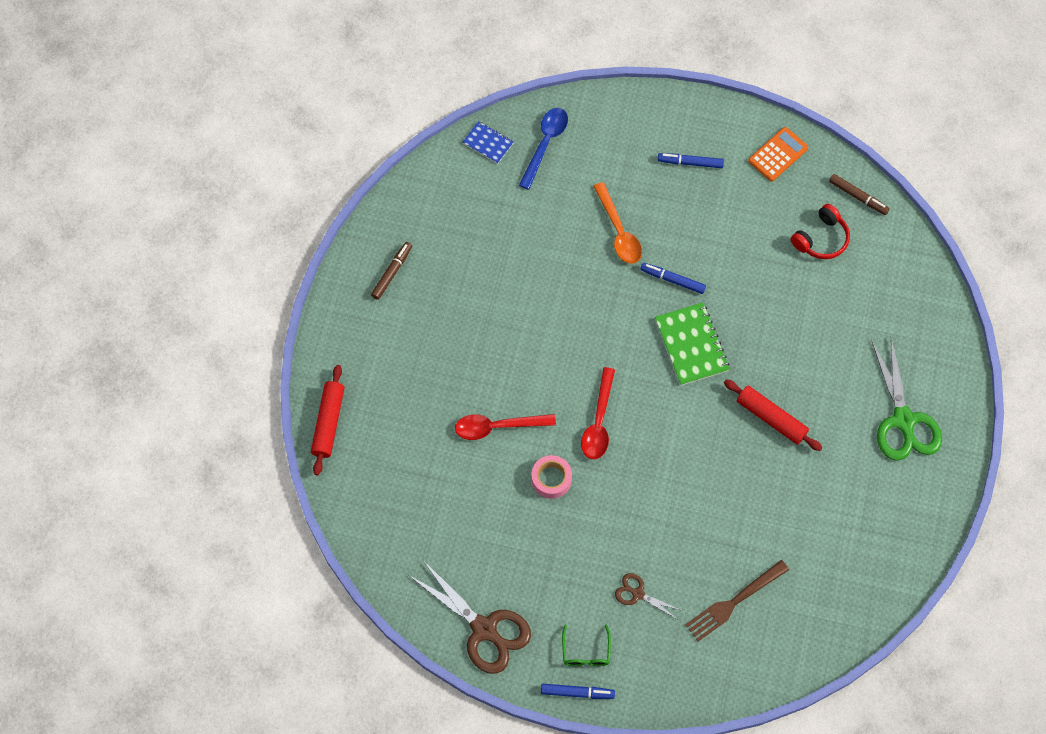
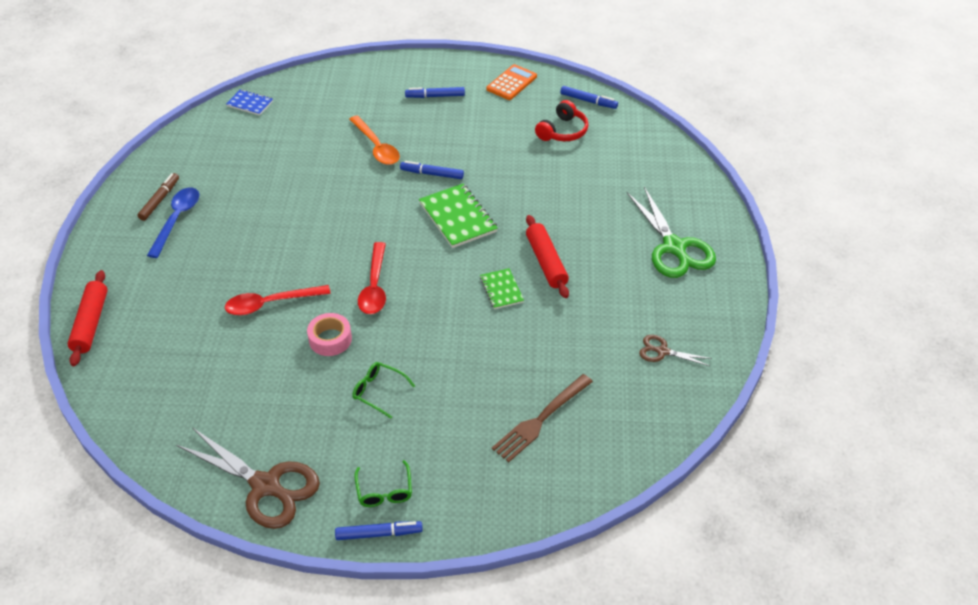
camera: 10 degrees left, 20 degrees down
blue spoon [519,108,568,190] -> blue spoon moved to [147,187,199,258]
brown scissors [615,573,682,619] -> brown scissors moved to [639,335,712,366]
red rolling pin [724,379,822,451] -> red rolling pin turned 45 degrees clockwise [526,215,569,298]
brown marker [829,174,890,215] -> blue marker [560,86,618,109]
none -> green glasses [352,362,415,419]
none -> green notebook [480,268,524,309]

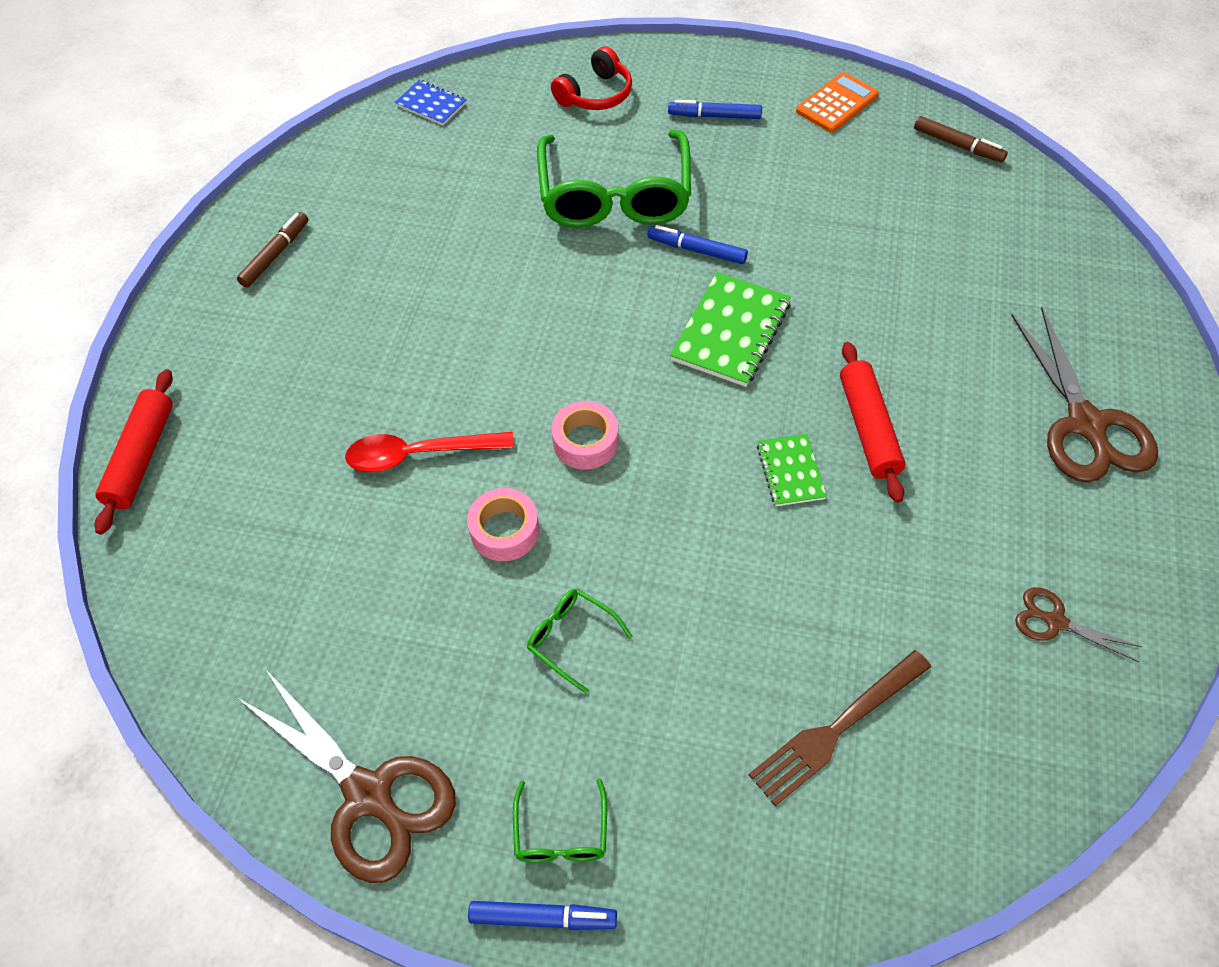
camera: 10 degrees right, 10 degrees up
blue spoon [147,187,199,258] -> none
orange spoon [349,115,400,165] -> green glasses [537,130,691,228]
red spoon [358,242,386,314] -> pink tape [552,401,618,469]
green notebook [419,184,498,248] -> green notebook turned 45 degrees clockwise [670,272,791,387]
red headphones [535,100,588,141] -> red headphones moved to [551,46,632,110]
blue marker [560,86,618,109] -> brown marker [914,116,1008,163]
green scissors [627,187,716,278] -> brown scissors [1011,307,1158,483]

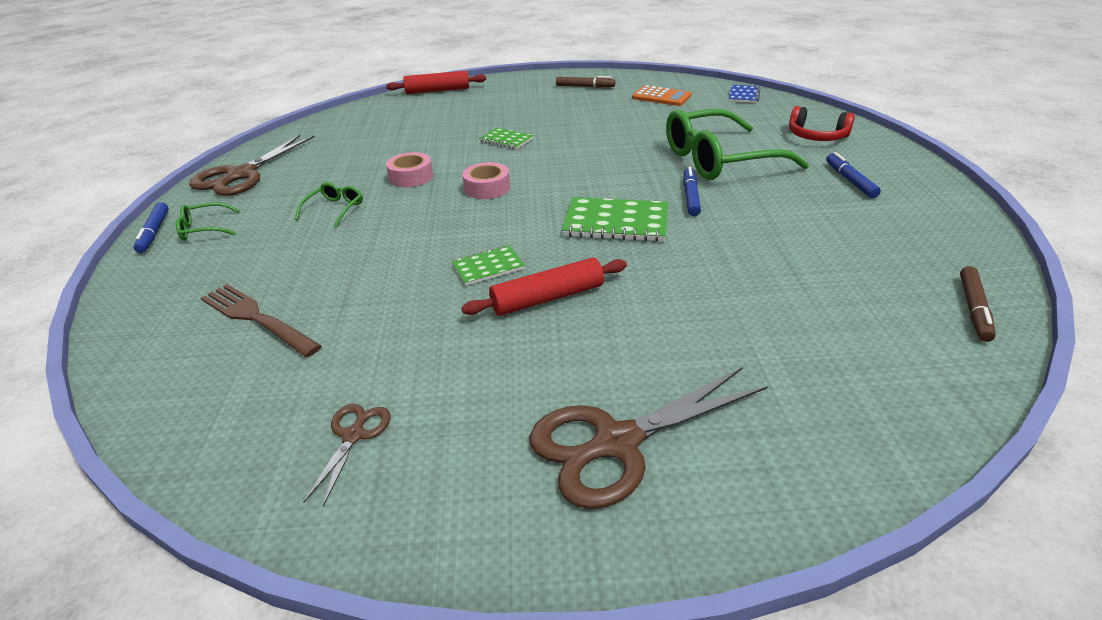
camera: 75 degrees right, 20 degrees down
red spoon [345,432,514,472] -> none
orange calculator [796,72,879,133] -> orange calculator moved to [632,85,691,106]
none -> green notebook [479,128,534,150]

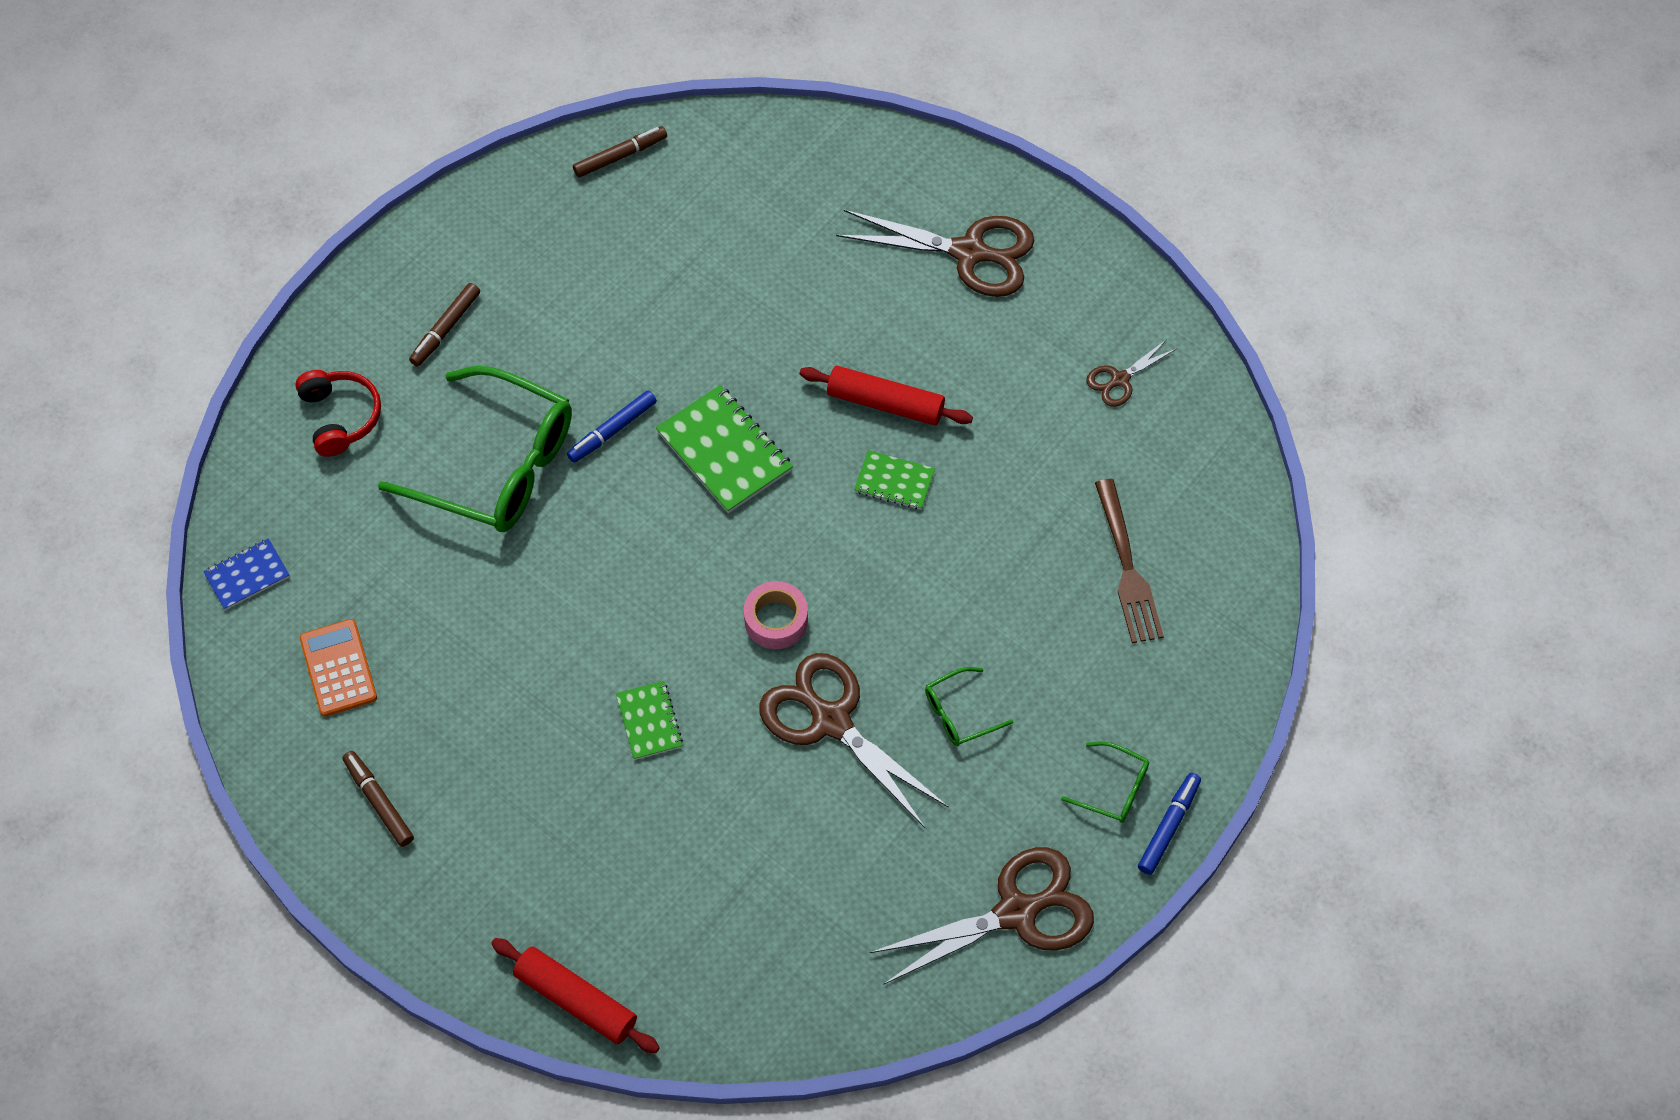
camera: 140 degrees left, 25 degrees up
pink tape [386,152,433,187] -> brown scissors [759,653,949,828]
blue marker [826,152,881,198] -> brown marker [409,283,480,367]

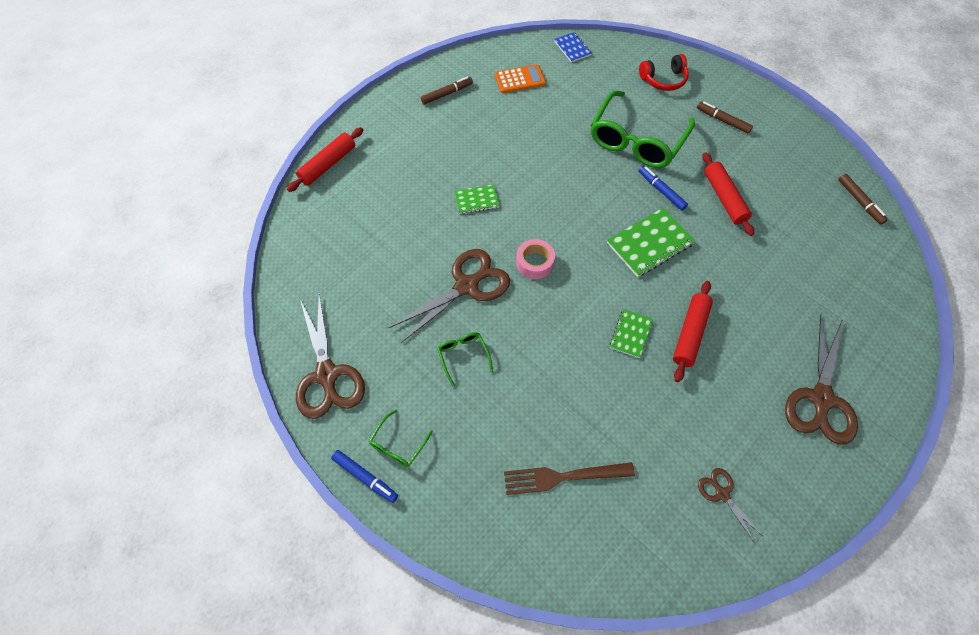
camera: 95 degrees right, 0 degrees up
none -> red rolling pin [702,152,754,236]

